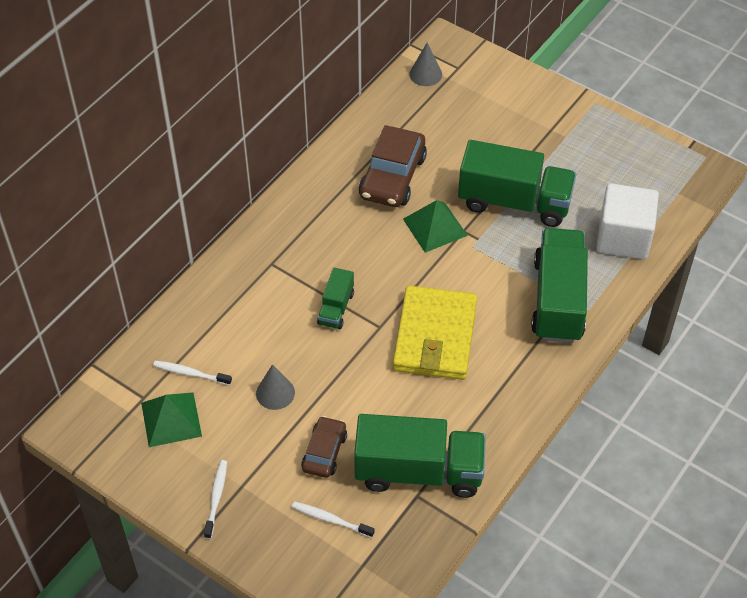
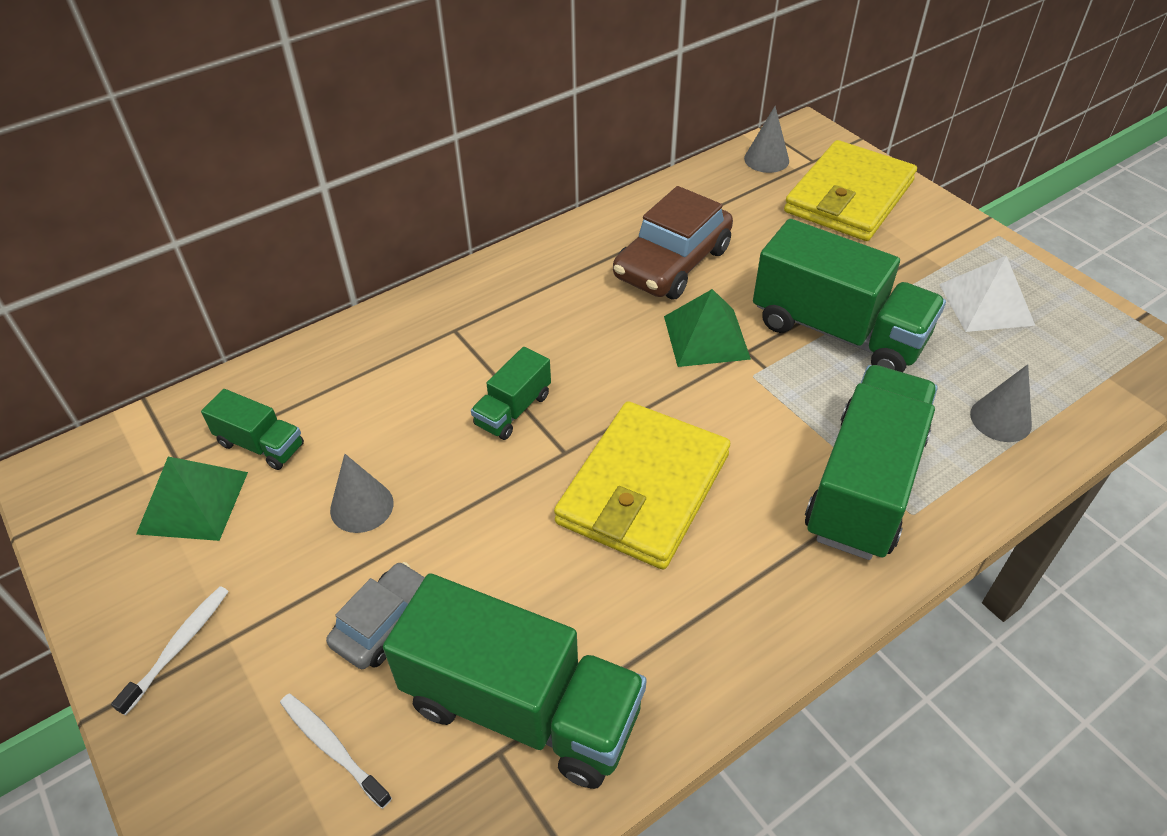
camera: 20 degrees right, 5 degrees down
white toothbrush [153,361,232,385] -> green truck [201,389,304,470]
brown car [301,416,347,478] -> grey car [326,562,425,669]
white cube [596,183,659,259] -> grey cone [970,364,1032,442]
none -> yellow wallet [784,140,917,241]
none -> white pyramid [939,256,1035,332]

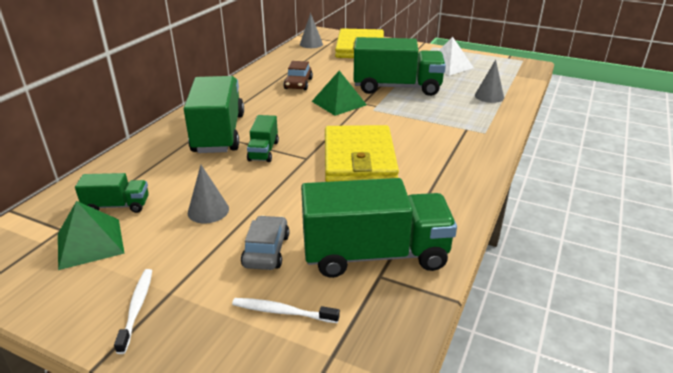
camera: 30 degrees left, 15 degrees down
brown car [613,186,733,299] -> brown car [283,61,313,90], size x0.59
green truck [805,365,938,560] -> green truck moved to [184,76,244,153]

